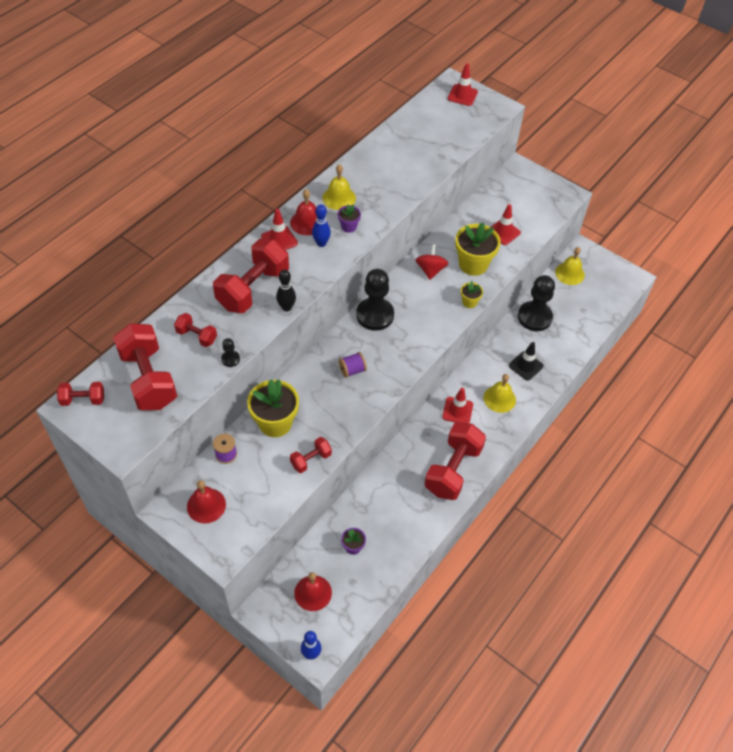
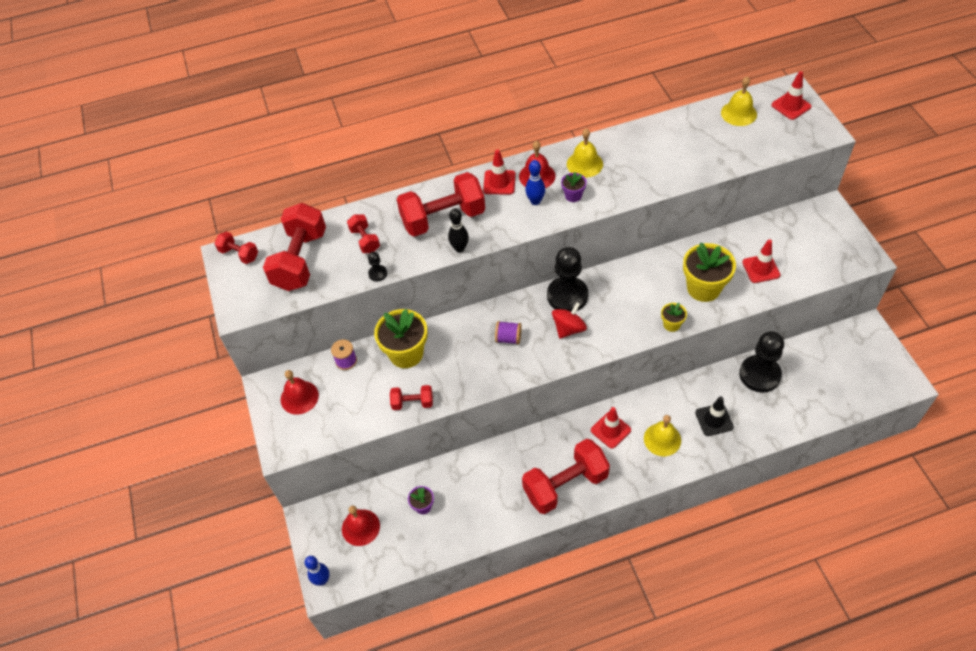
camera: 40 degrees right, 0 degrees up
red spinning top [415,244,449,280] -> red spinning top moved to [552,302,587,339]
yellow bell [555,247,585,285] -> yellow bell moved to [721,77,757,126]

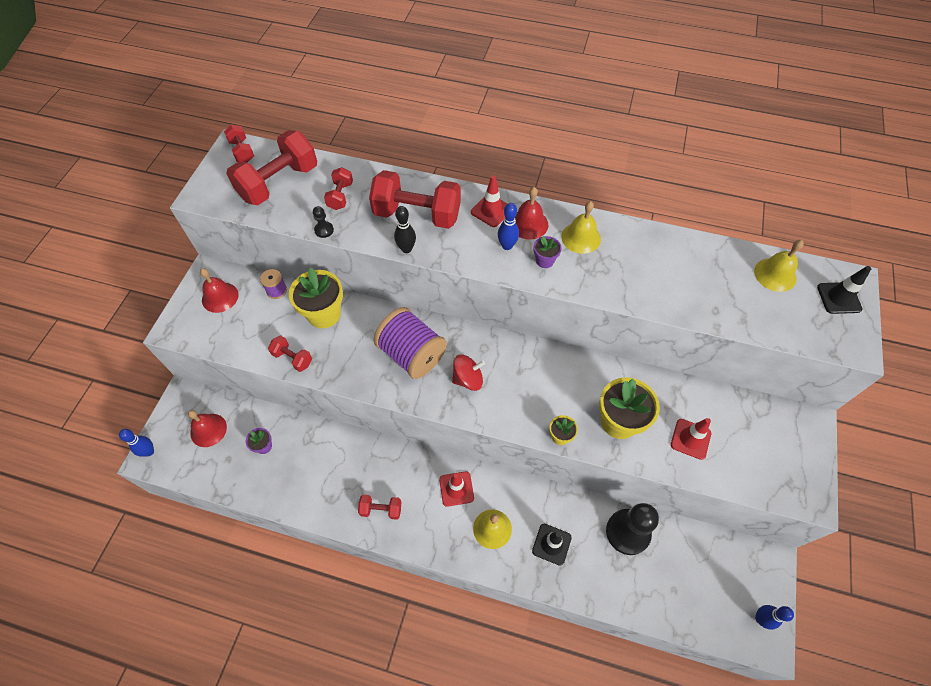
camera: 30 degrees right, 5 degrees up
purple spool [495,321,522,345] -> purple spool [373,307,447,379], size x2.21
red dumbbell [522,439,610,514] -> red dumbbell [358,495,401,520], size x0.49
black pawn [547,247,588,312] -> none
red traffic cone [771,71,811,120] -> black traffic cone [817,266,871,314]
none -> blue bowling pin [755,605,794,630]

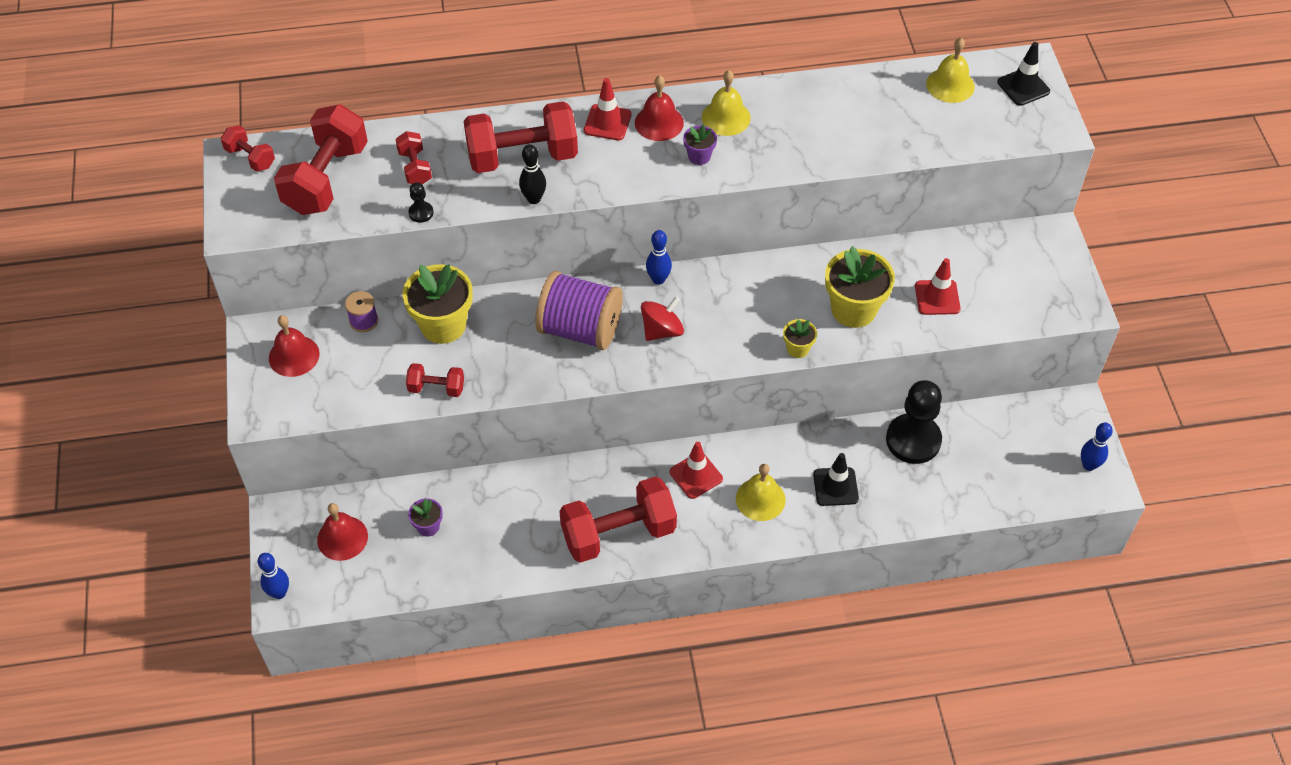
camera: 25 degrees left, 5 degrees down
red dumbbell [358,495,401,520] -> red dumbbell [559,476,677,563], size x2.03
blue bowling pin [498,203,519,250] -> blue bowling pin moved to [646,230,672,285]

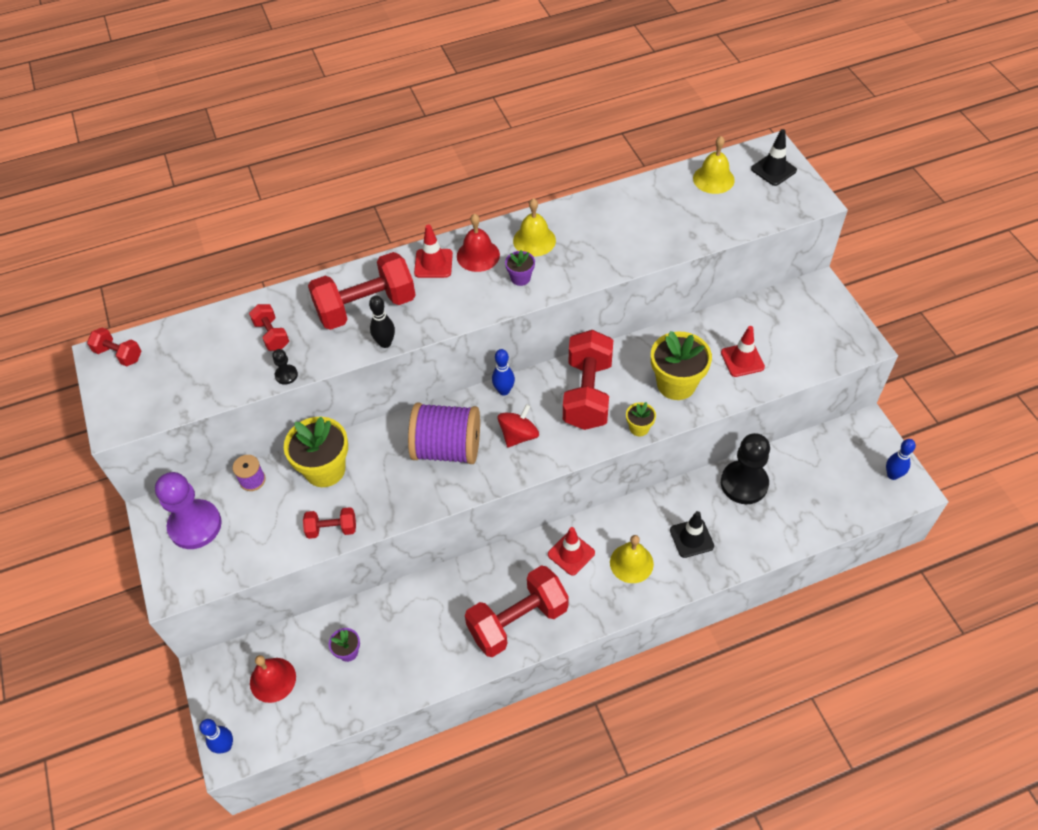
camera: 10 degrees left, 0 degrees up
red bell [269,315,320,377] -> purple pawn [155,472,222,549]
red dumbbell [274,104,368,215] -> red dumbbell moved to [563,330,613,430]

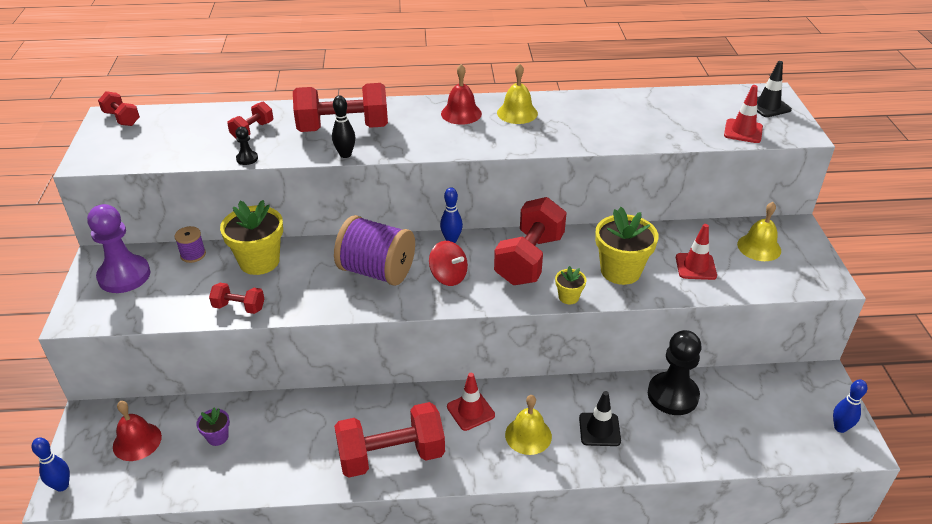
camera: 15 degrees right, 15 degrees down
red dumbbell [249,304,289,351] -> red dumbbell turned 45 degrees clockwise [227,102,273,138]
red traffic cone [414,224,453,278] -> red traffic cone moved to [724,85,763,143]
red spinning top [497,404,539,447] -> red spinning top turned 75 degrees clockwise [429,241,468,286]
purple flower pot [505,250,535,286] -> none
yellow bell [693,136,735,194] -> yellow bell moved to [737,202,781,261]

